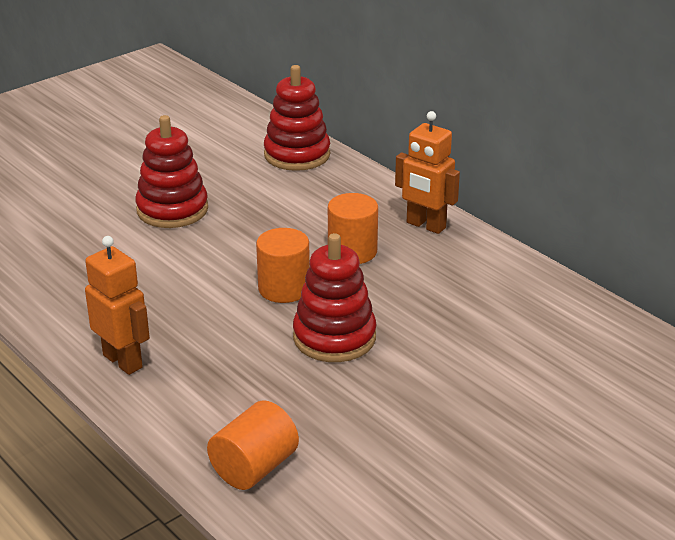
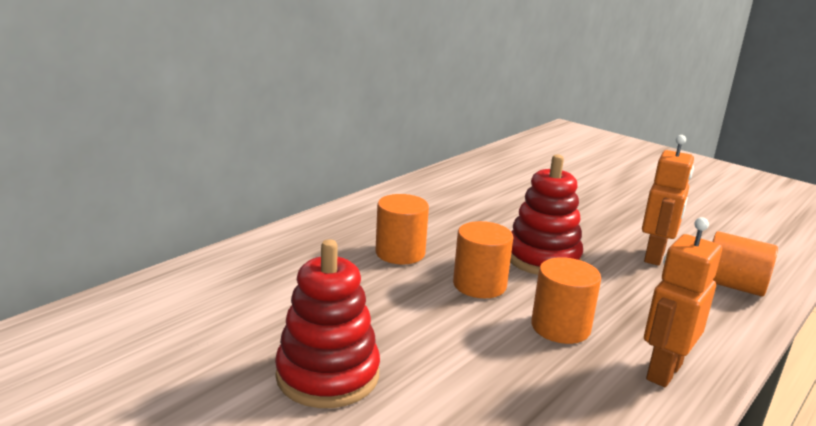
camera: 100 degrees left, 10 degrees down
red stacking toy [264,65,330,171] -> none
orange robot [395,111,460,234] -> orange robot moved to [642,135,694,266]
none -> orange cylinder [531,257,601,344]

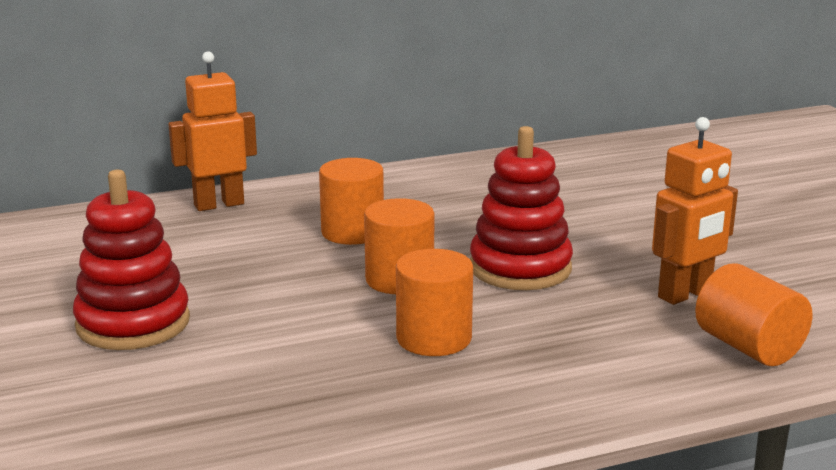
camera: 30 degrees right, 0 degrees up
orange robot [644,217,722,387] -> orange robot moved to [168,51,257,211]

